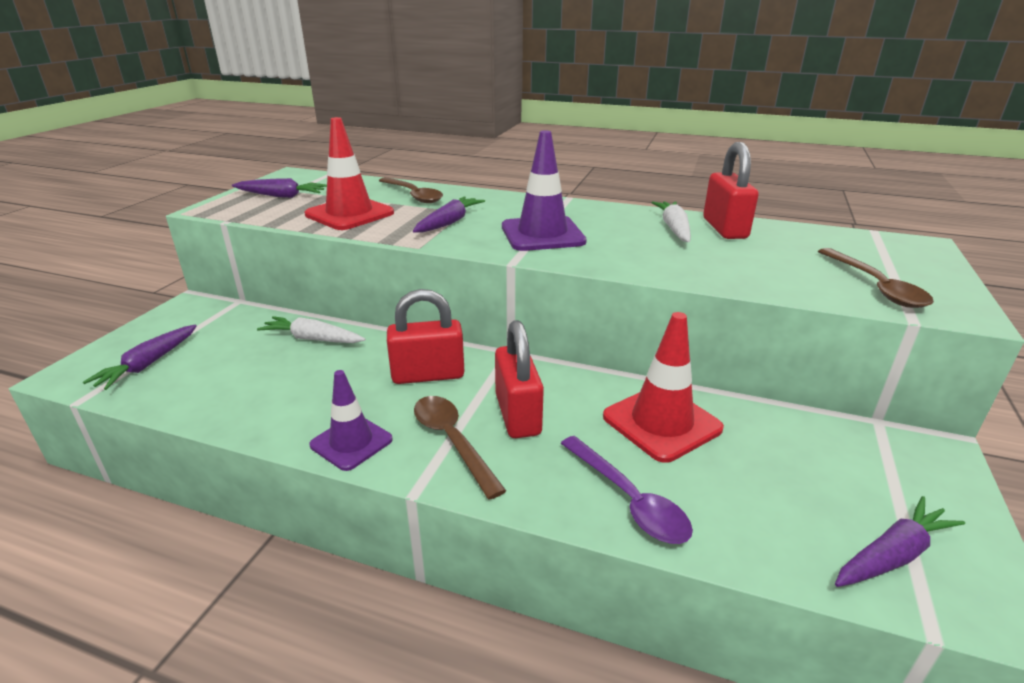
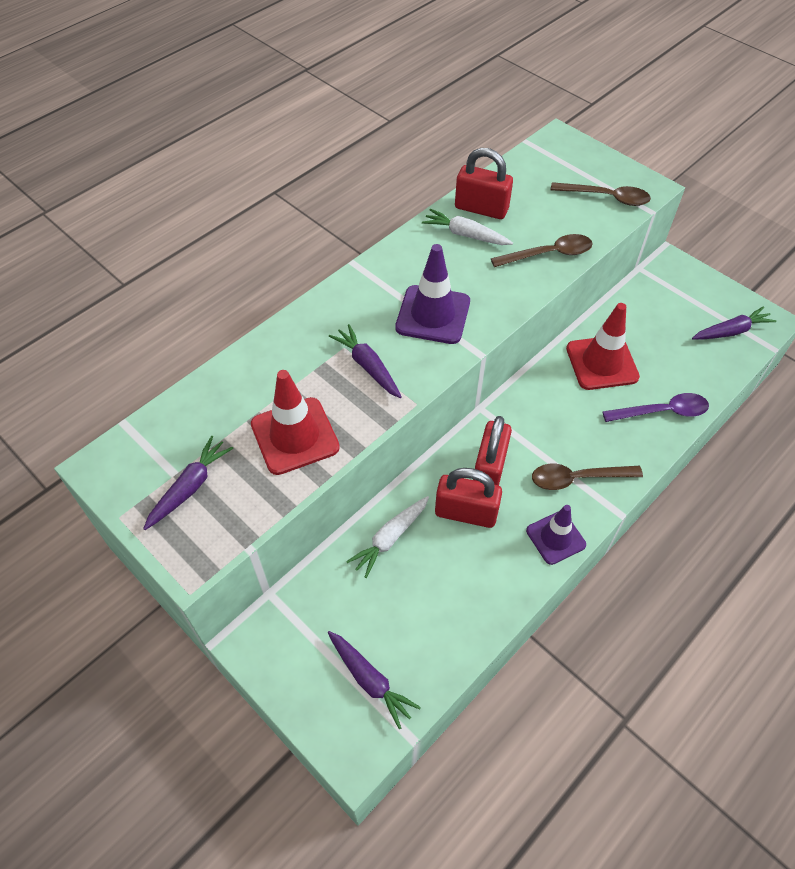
camera: 65 degrees left, 25 degrees up
brown spoon [379,177,443,203] -> brown spoon moved to [491,234,593,267]
red padlock [495,320,544,438] -> red padlock moved to [435,468,502,528]
purple carrot [835,496,965,587] -> purple carrot turned 75 degrees clockwise [692,306,776,340]

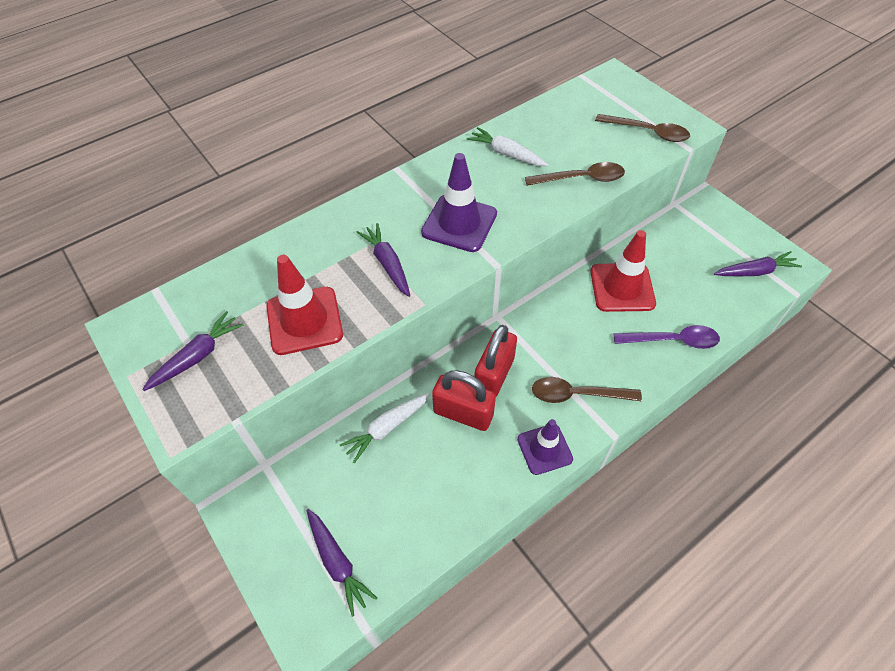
camera: 10 degrees right, 0 degrees up
red padlock [455,148,513,219] -> none

